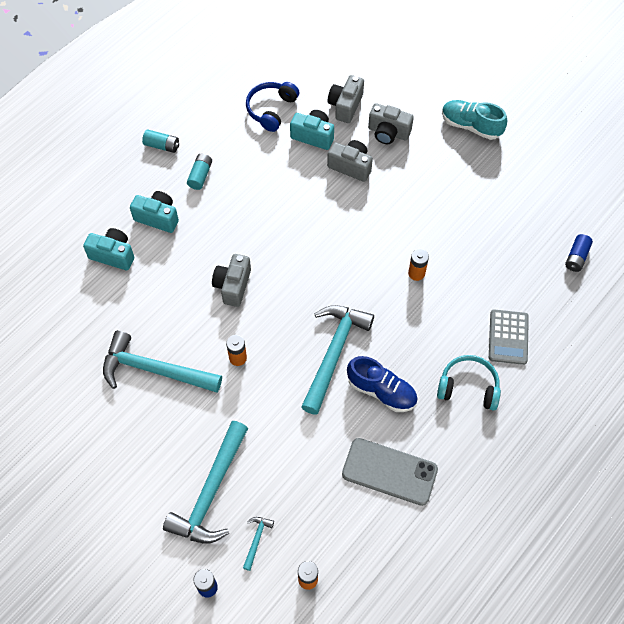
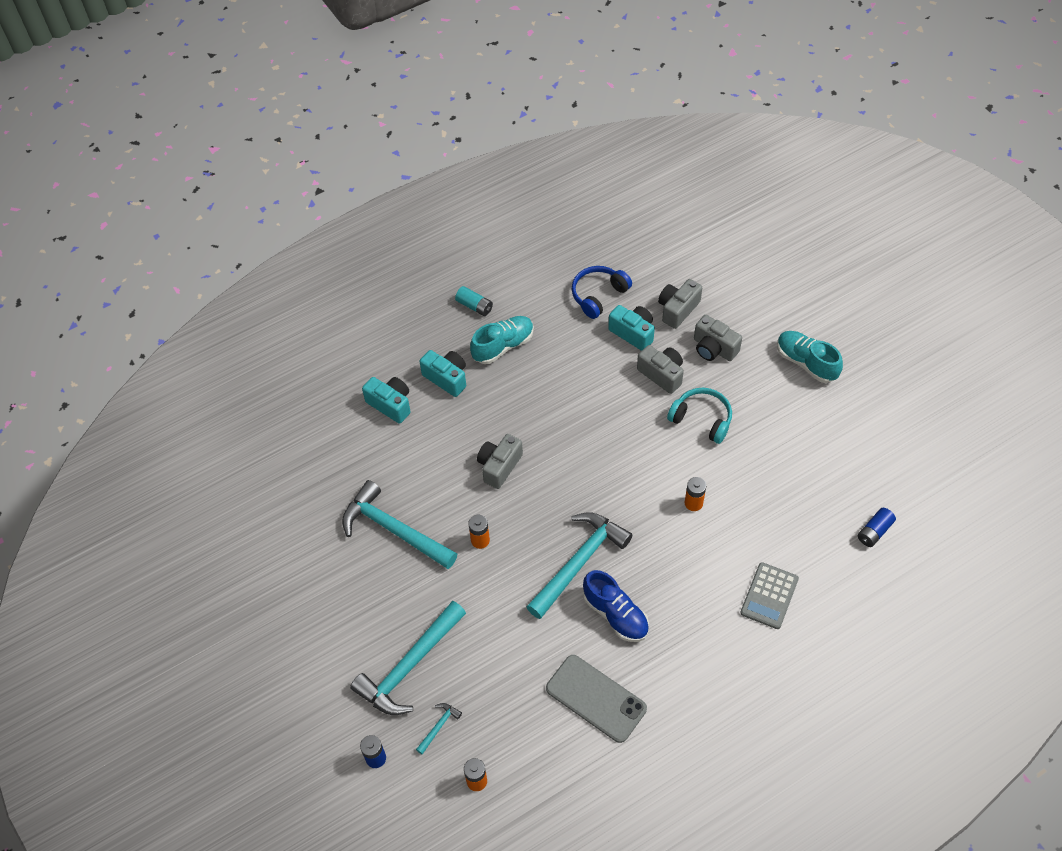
camera: 20 degrees right, 5 degrees down
turquoise battery [187,154,212,190] -> turquoise shoe [470,316,534,364]
turquoise headphones [437,355,501,411] -> turquoise headphones moved to [667,388,732,444]

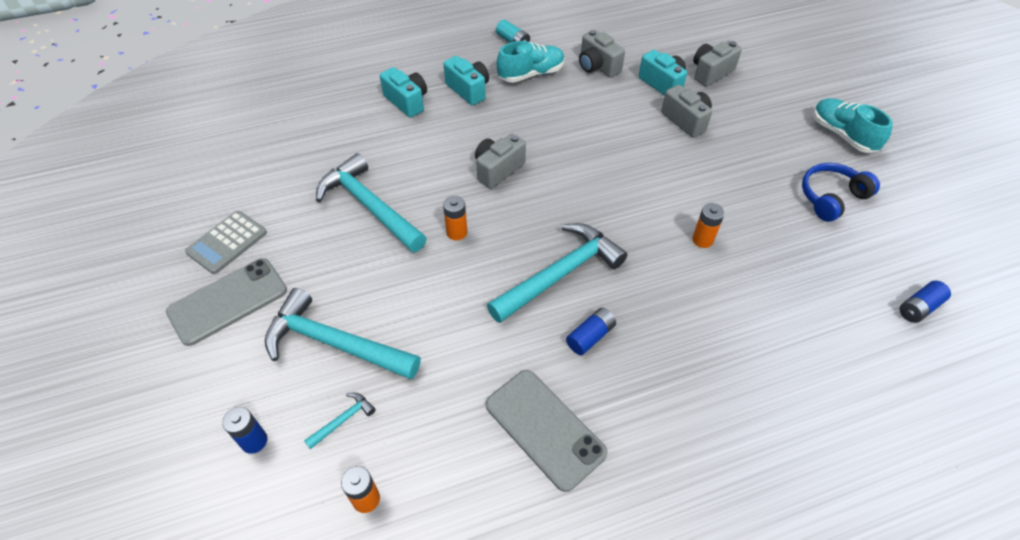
camera: 10 degrees right, 5 degrees down
turquoise hammer [350,601,466,715] -> turquoise hammer turned 60 degrees clockwise [265,288,421,380]
blue headphones [571,266,632,319] -> blue headphones moved to [802,163,880,222]
blue shoe [583,570,649,642] -> blue battery [566,308,616,355]
turquoise headphones [667,388,732,444] -> none
grey camera [694,315,742,361] -> grey camera moved to [579,30,625,78]
grey calculator [740,562,799,629] -> grey calculator moved to [185,211,267,274]
none -> grey phone [166,258,287,346]

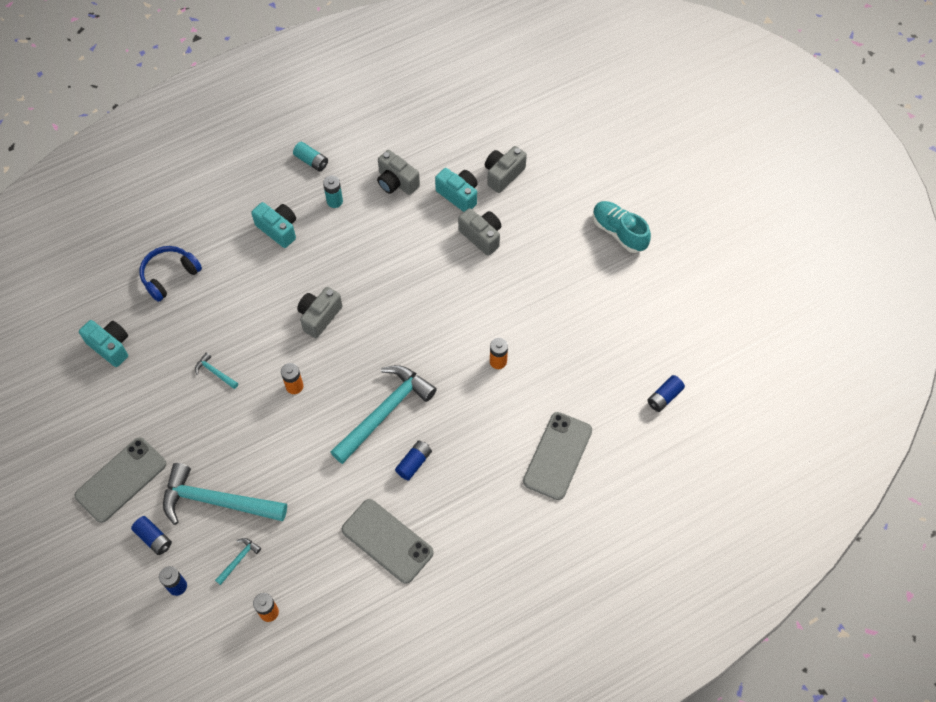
camera: 10 degrees left, 10 degrees up
grey calculator [185,211,267,274] -> none
turquoise hammer [316,153,427,252] -> turquoise hammer [195,353,238,389], size x0.41
turquoise camera [380,67,427,117] -> turquoise camera moved to [79,320,128,367]
turquoise shoe [497,41,565,83] -> turquoise battery [323,176,343,208]
blue headphones [802,163,880,222] -> blue headphones moved to [140,246,202,302]
none -> blue battery [131,516,172,555]
none -> grey phone [523,412,592,500]

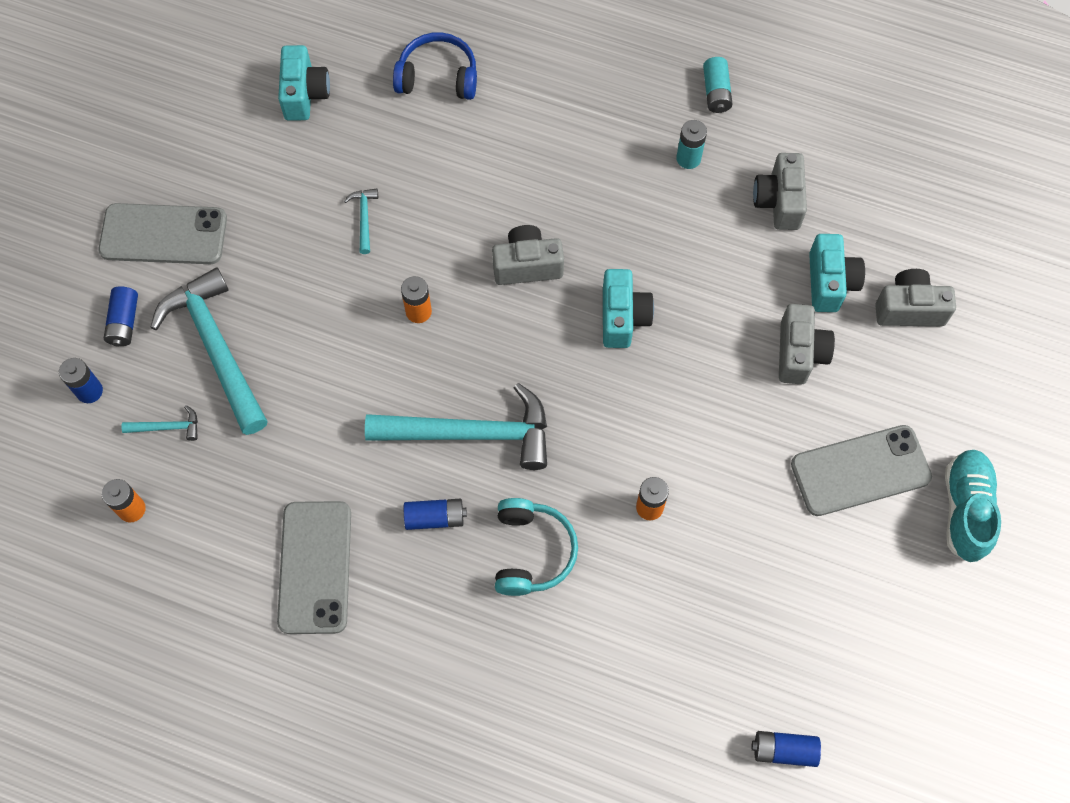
camera: 50 degrees right, 5 degrees up
turquoise camera [251,202,296,248] -> turquoise camera moved to [603,269,654,348]
grey phone [523,412,592,500] -> grey phone moved to [791,425,932,516]
none -> turquoise headphones [495,498,578,596]

